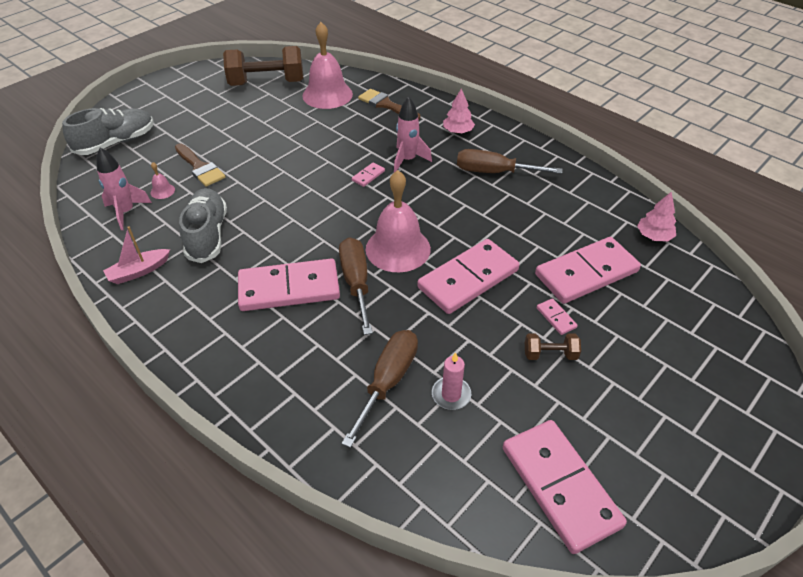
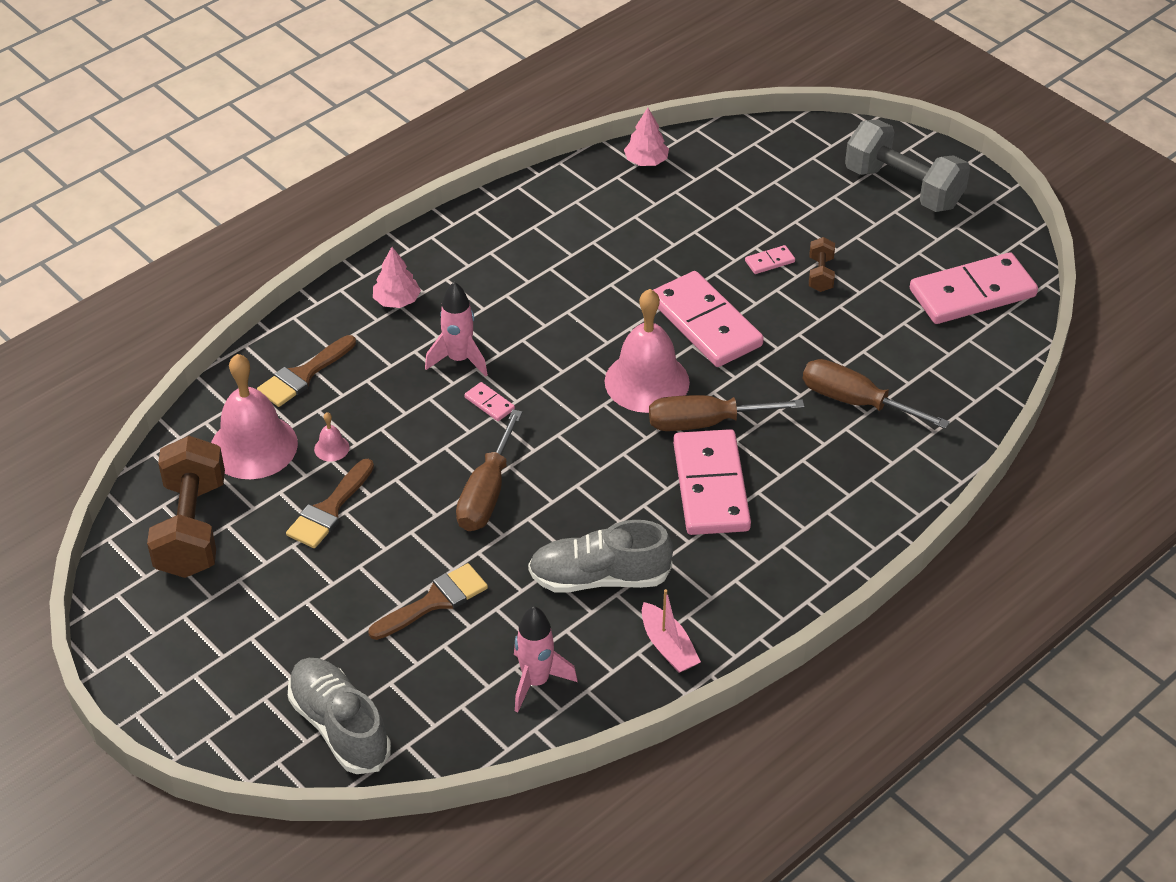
camera: 85 degrees left, 0 degrees up
pink bell [151,162,175,199] -> pink bell moved to [314,412,350,462]
pink candle [432,352,471,410] -> none
brown screwdriver [457,149,563,174] -> brown screwdriver moved to [456,409,522,531]
pink domino [535,237,641,304] -> none
none -> brown brush [286,459,374,548]
none -> grey dumbbell [845,120,970,212]

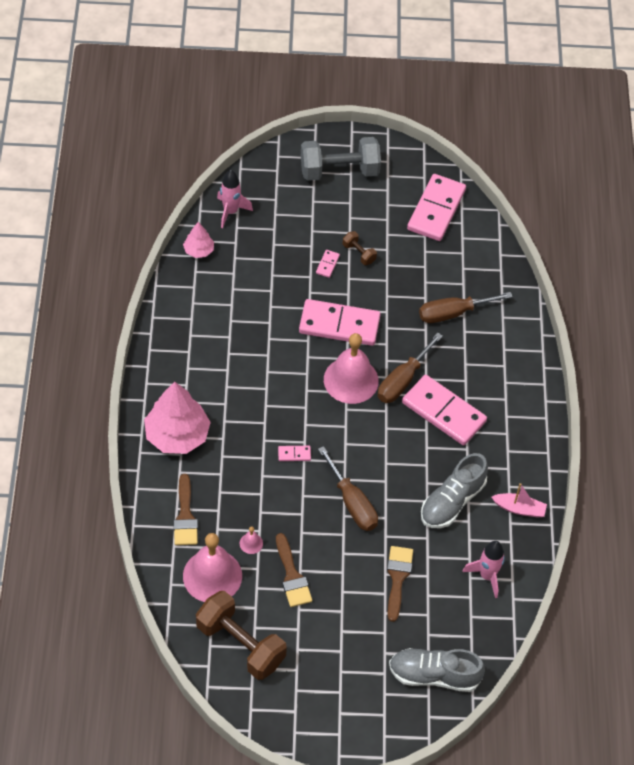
camera: 50 degrees left, 10 degrees up
pink tree [373,247,421,308] -> pink tree [144,382,211,454], size x1.97
pink rocket [425,282,488,377] -> pink rocket moved to [217,170,253,228]

